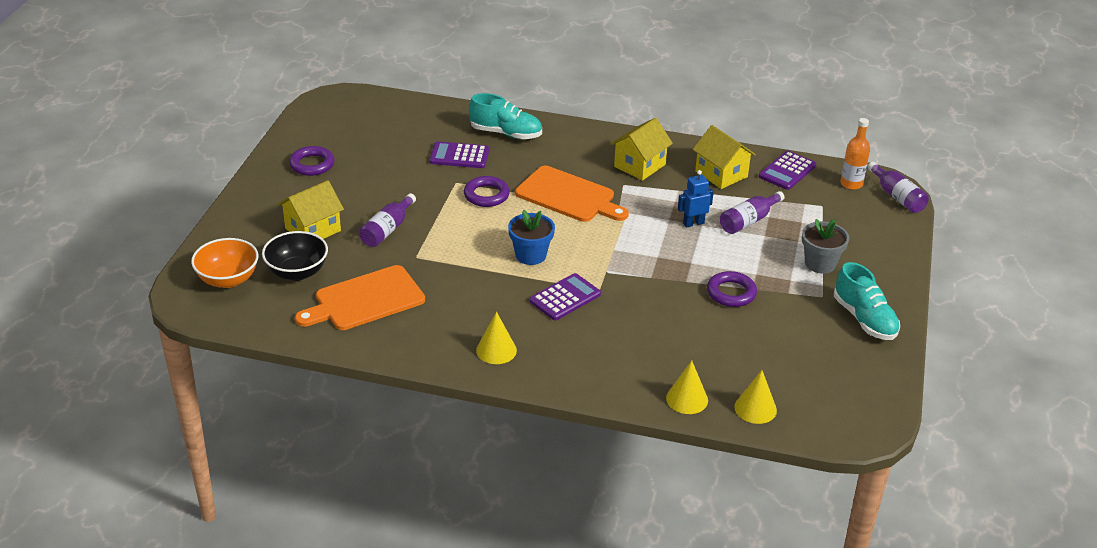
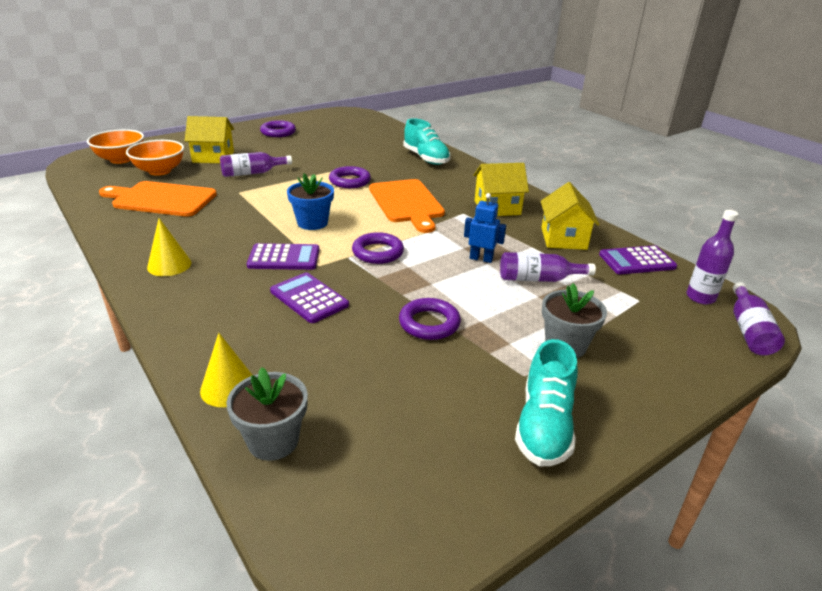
camera: 40 degrees right, 5 degrees down
black bowl [262,231,328,281] -> orange bowl [126,140,184,176]
purple calculator [429,141,489,168] -> purple calculator moved to [270,272,349,323]
yellow cone [734,370,777,424] -> grey flower pot [226,367,308,461]
orange bottle [840,118,870,190] -> purple bottle [686,210,739,304]
none -> purple ring [352,232,404,264]

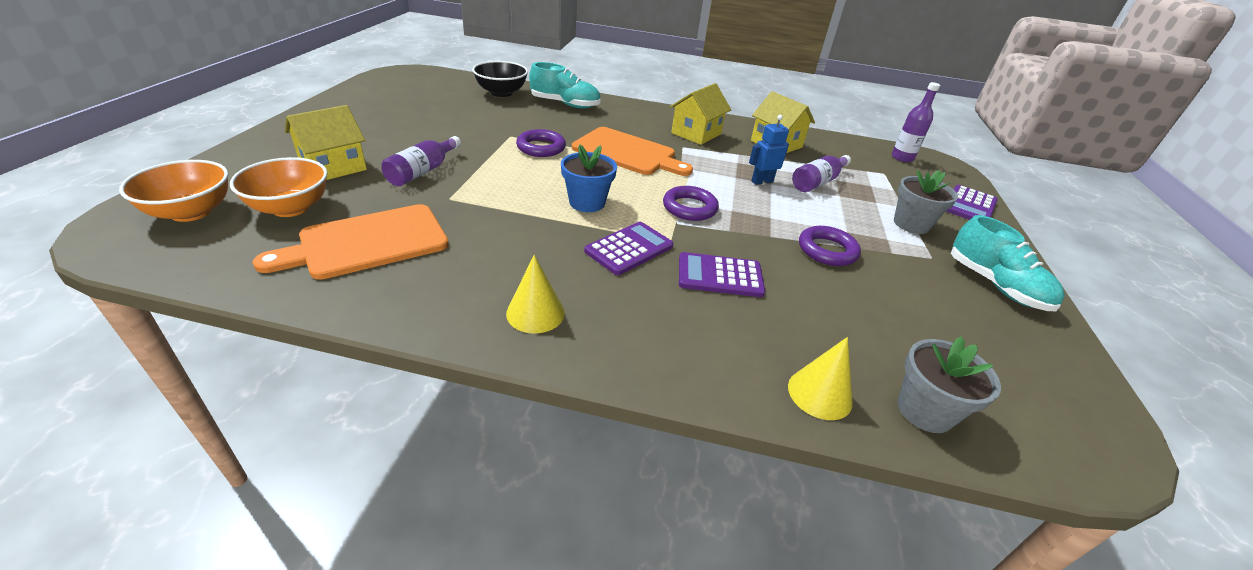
camera: 45 degrees left, 5 degrees up
purple ring [260,120,296,137] -> none
purple calculator [599,245,677,274] -> purple calculator moved to [946,185,998,220]
purple bottle [733,282,785,355] -> none
none -> black bowl [472,61,528,97]

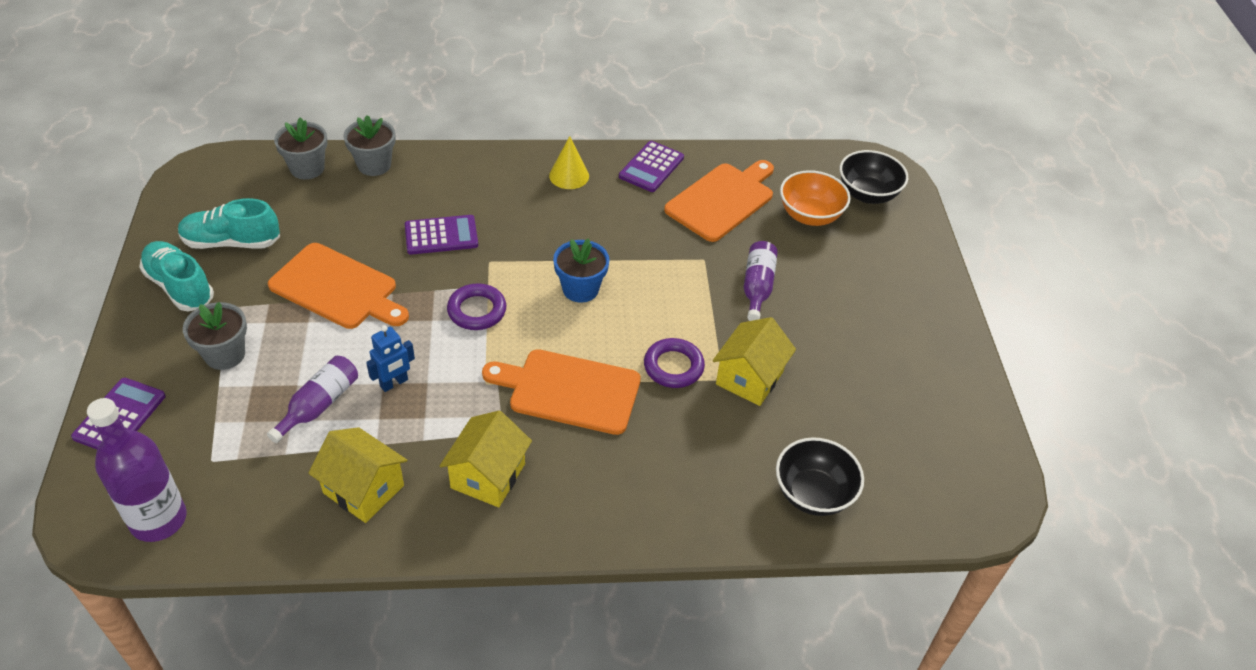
camera: 165 degrees right, 10 degrees up
orange bowl [119,160,228,222] -> black bowl [840,150,908,204]
yellow house [285,105,367,180] -> yellow house moved to [713,317,796,406]
turquoise shoe [529,62,600,108] -> turquoise shoe moved to [178,198,280,249]
purple calculator [584,222,673,275] -> purple calculator moved to [619,141,684,192]
yellow cone [788,337,853,420] -> grey flower pot [343,115,396,176]
purple ring [799,226,861,266] -> orange cutting board [268,243,409,329]
purple bottle [892,82,940,162] -> purple bottle [87,398,187,542], size x1.58

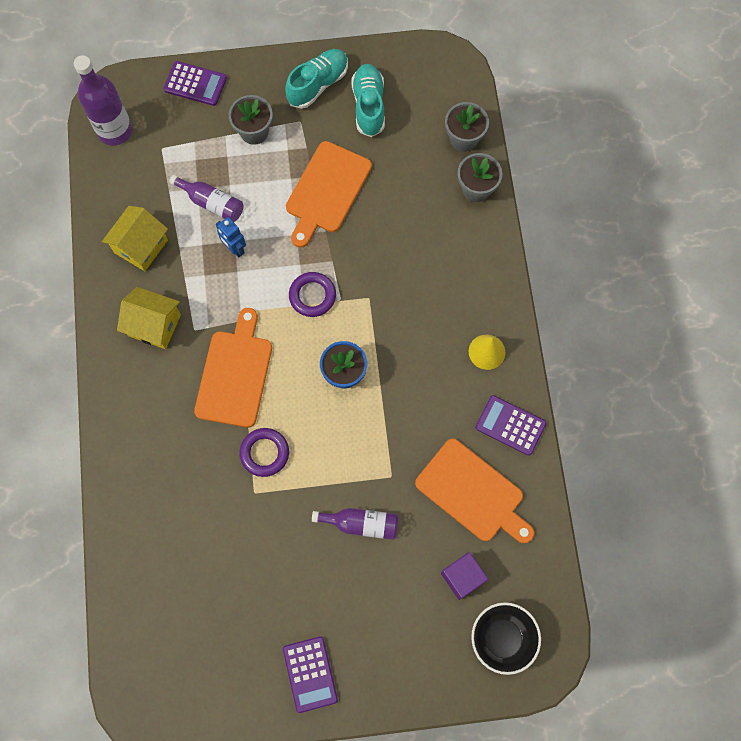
camera: 90 degrees right, 25 degrees up
purple calculator [405,215,478,255] -> purple calculator moved to [283,636,338,713]
yellow house [713,317,796,406] -> none
black bowl [776,437,864,516] -> none
orange bowl [780,170,851,226] -> purple cube [441,552,488,600]

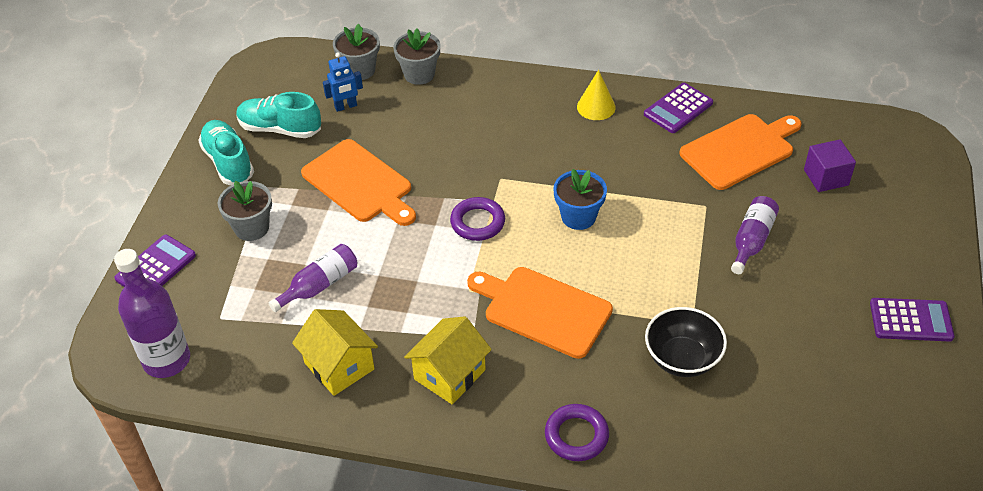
camera: 70 degrees left, 25 degrees down
blue robot [216,217,246,258] -> blue robot moved to [323,52,363,112]
purple ring [239,428,289,477] -> purple ring moved to [545,404,609,461]
black bowl [471,602,541,675] -> black bowl moved to [645,307,727,377]

